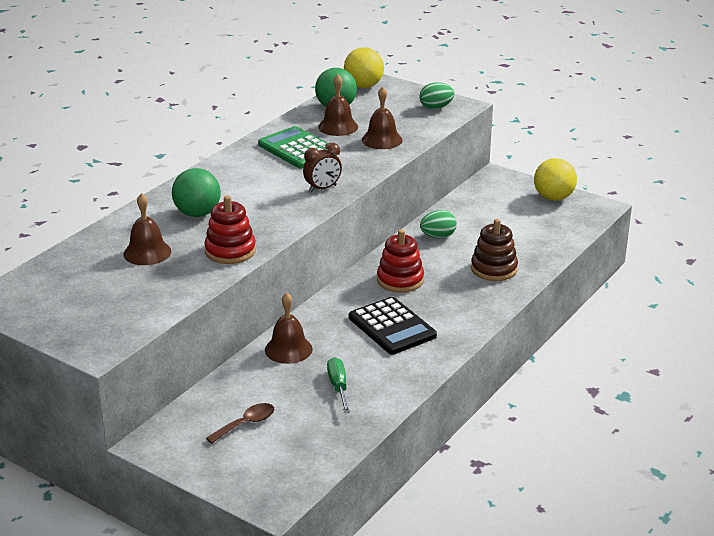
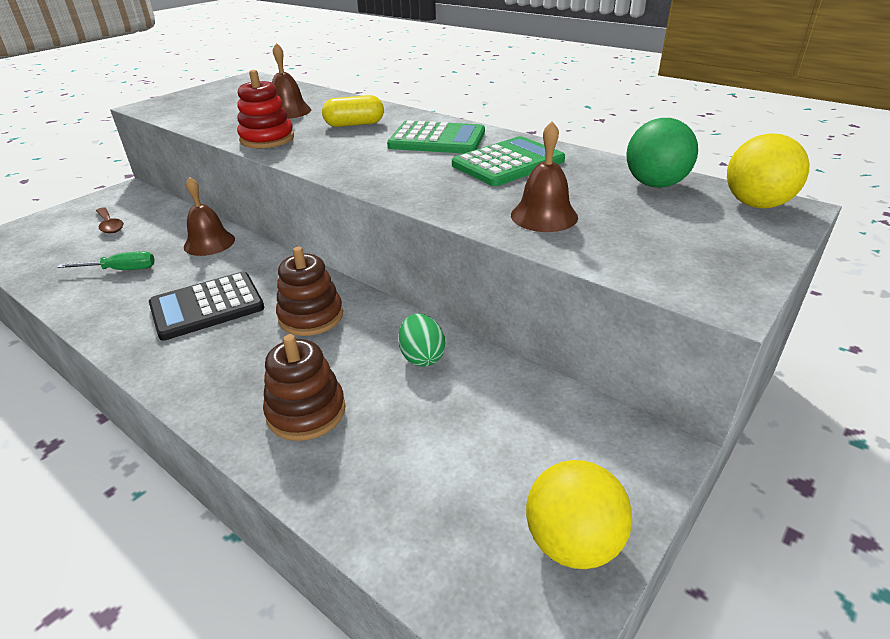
camera: 95 degrees right, 5 degrees up
green ball [172,168,221,217] -> yellow capsule [322,95,384,127]
brown clock [303,143,342,192] -> none
brown bell [318,74,358,136] -> none
red stacking toy [377,229,424,293] -> brown stacking toy [276,247,343,336]
green egg [419,82,455,109] -> none
none -> green calculator [387,121,485,154]

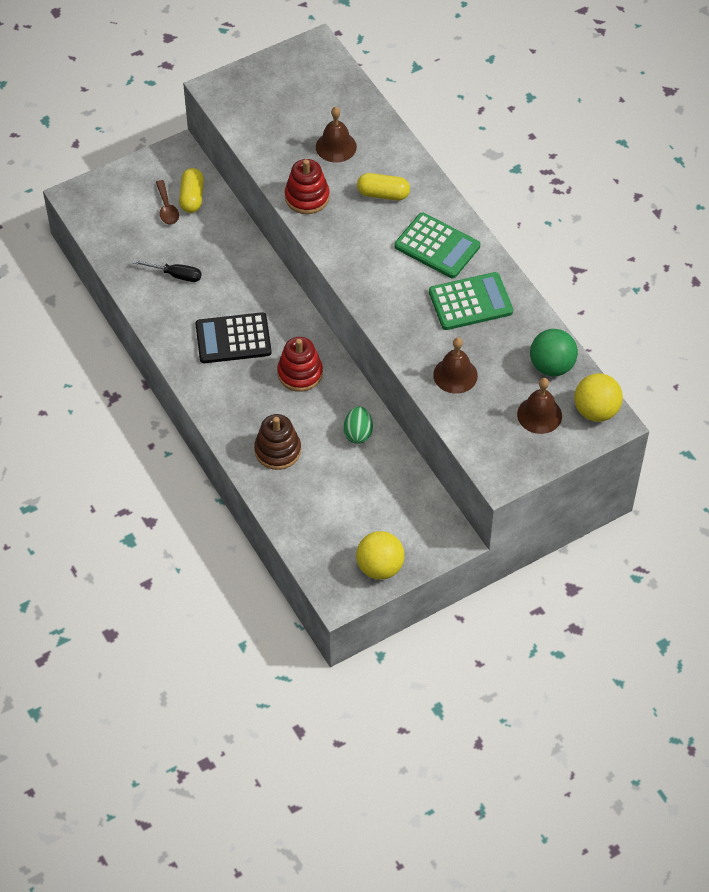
camera: 20 degrees right, 20 degrees up
green screwdriver [57,251,155,270] -> black screwdriver [133,260,202,282]
brown bell [184,176,235,256] -> brown bell moved to [517,378,562,434]
brown stacking toy [276,247,343,336] -> red stacking toy [277,337,323,392]
none -> yellow capsule [179,168,204,213]

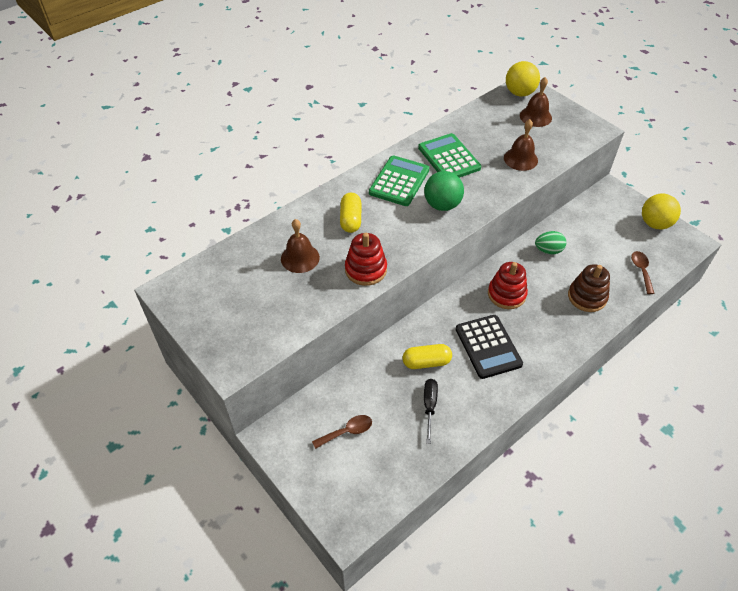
camera: 100 degrees left, 5 degrees down
yellow capsule [179,168,204,213] -> yellow capsule moved to [403,344,452,369]
green ball [530,329,578,376] -> green ball moved to [424,171,464,211]
none -> brown spoon [631,251,655,294]

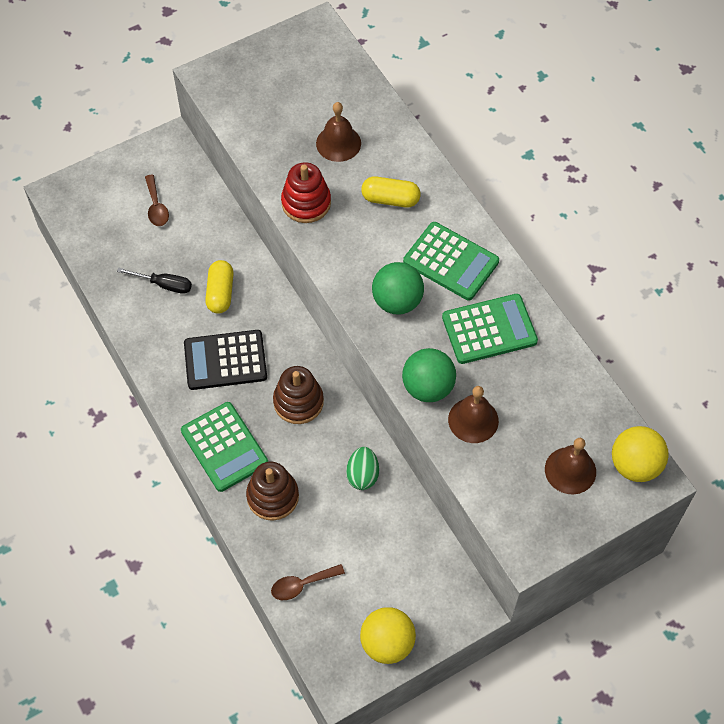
camera: 100 degrees right, 10 degrees up
red stacking toy [488,262,528,309] -> brown stacking toy [273,366,324,424]
brown spoon [631,251,655,294] -> brown spoon turned 150 degrees clockwise [271,564,345,600]
none -> green calculator [181,402,268,492]
none -> green ball [402,348,456,402]

